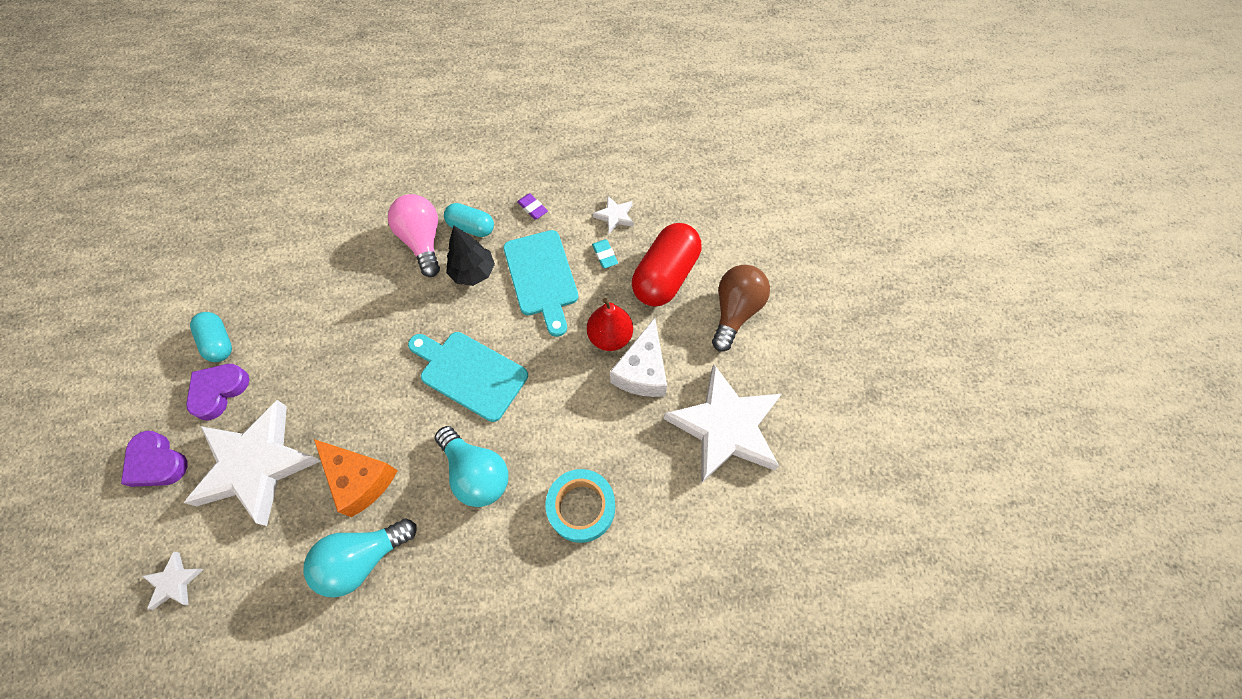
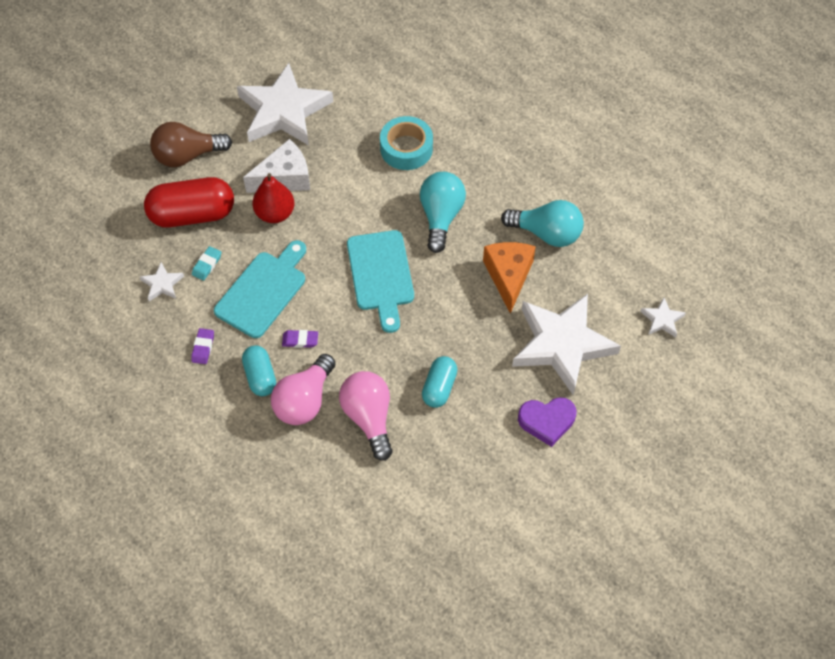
camera: 130 degrees left, 5 degrees down
purple heart [121,431,188,487] -> none
turquoise capsule [190,312,232,362] -> turquoise capsule moved to [422,356,458,408]
black tree [446,225,495,286] -> purple eraser [282,330,318,348]
none -> pink light bulb [339,371,392,461]

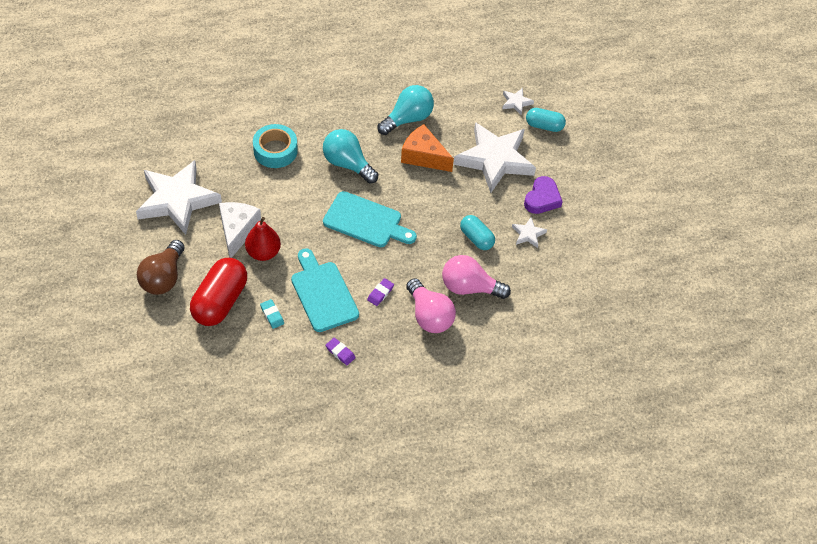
camera: 60 degrees left, 5 degrees down
white star [140,262,184,301] -> white star moved to [512,217,547,248]
turquoise capsule [242,345,276,396] -> turquoise capsule moved to [526,108,566,132]

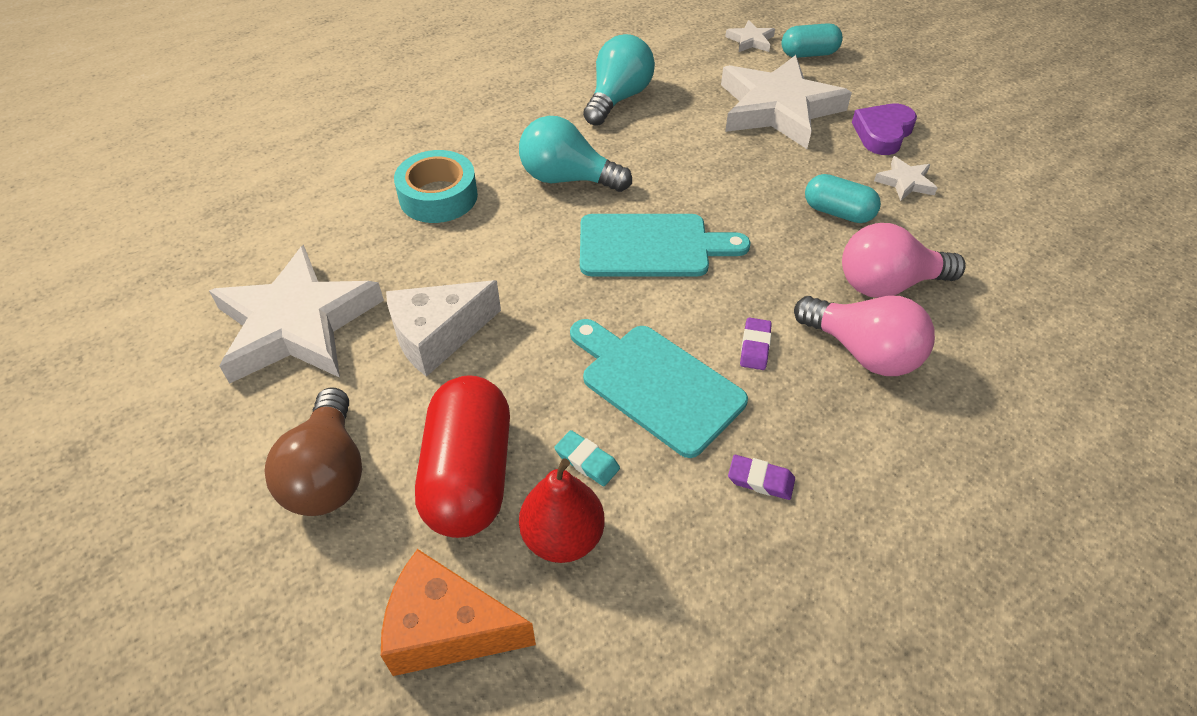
camera: 20 degrees left, 5 degrees down
white cheese [219,202,261,258] -> white cheese turned 105 degrees counterclockwise [386,280,501,377]
red pear [245,217,281,261] -> red pear moved to [519,458,605,563]
orange cheese [401,124,454,172] -> orange cheese moved to [381,549,536,676]
purple heart [524,176,563,214] -> purple heart turned 150 degrees counterclockwise [852,104,917,155]

